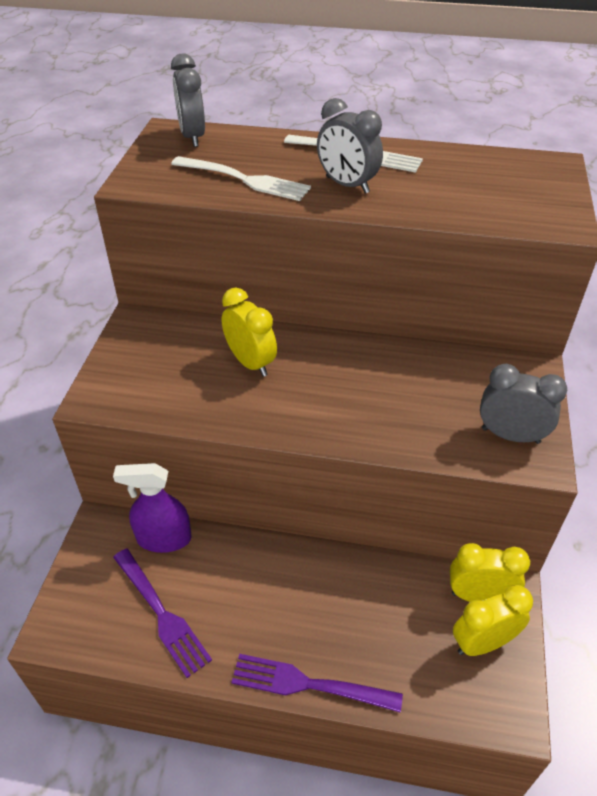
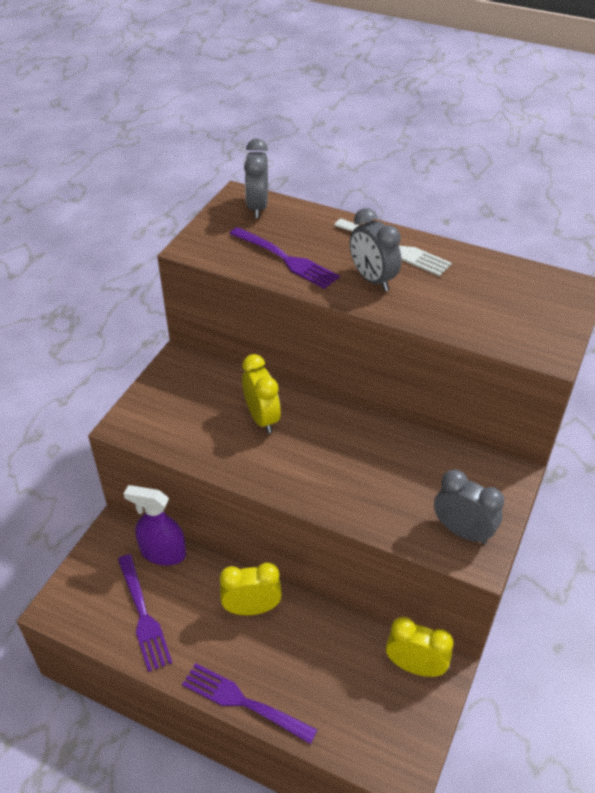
camera: 15 degrees right, 0 degrees up
white fork [171,156,311,201] -> purple fork [229,227,340,289]
yellow clock [453,585,533,656] -> yellow clock moved to [220,563,282,615]

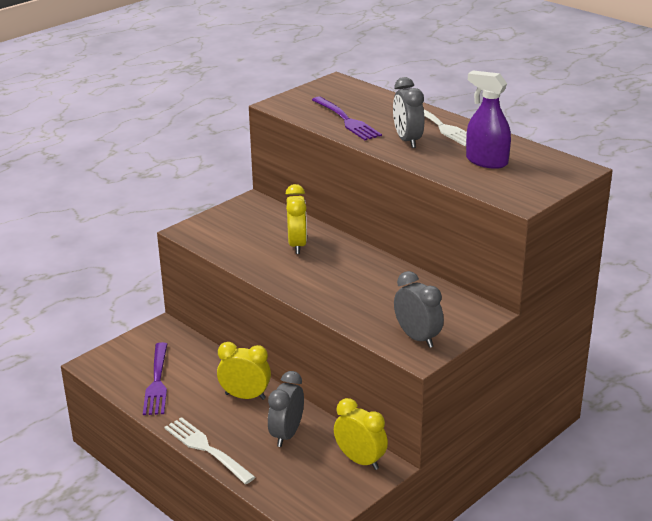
camera: 20 degrees right, 15 degrees down
purple spray bottle [124,485,186,565] -> purple spray bottle moved to [466,71,511,169]
purple fork [182,663,317,744] -> white fork [164,417,255,484]
grey clock [244,138,268,218] -> grey clock moved to [268,371,304,447]

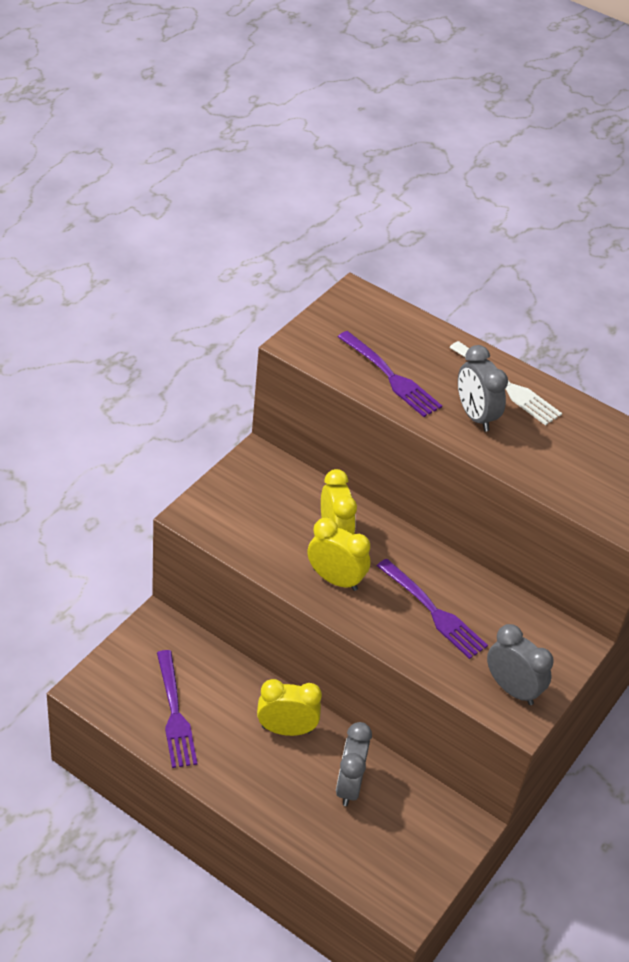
camera: 15 degrees left, 15 degrees up
white fork [164,417,255,484] -> none
yellow clock [334,398,388,470] -> yellow clock moved to [308,518,370,591]
purple spray bottle [466,71,511,169] -> none
none -> purple fork [377,559,488,659]

